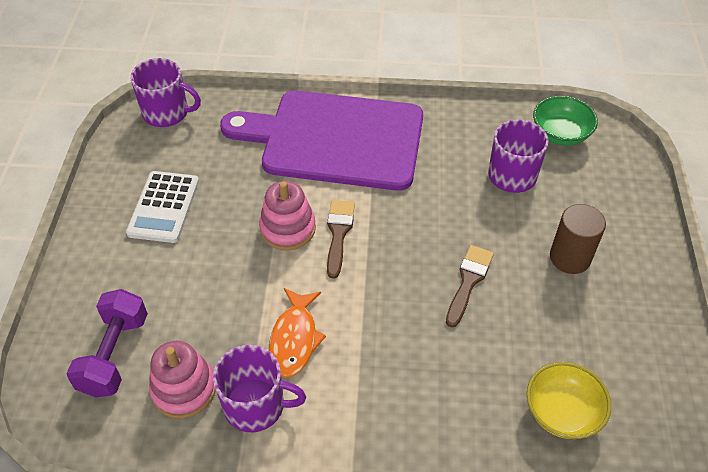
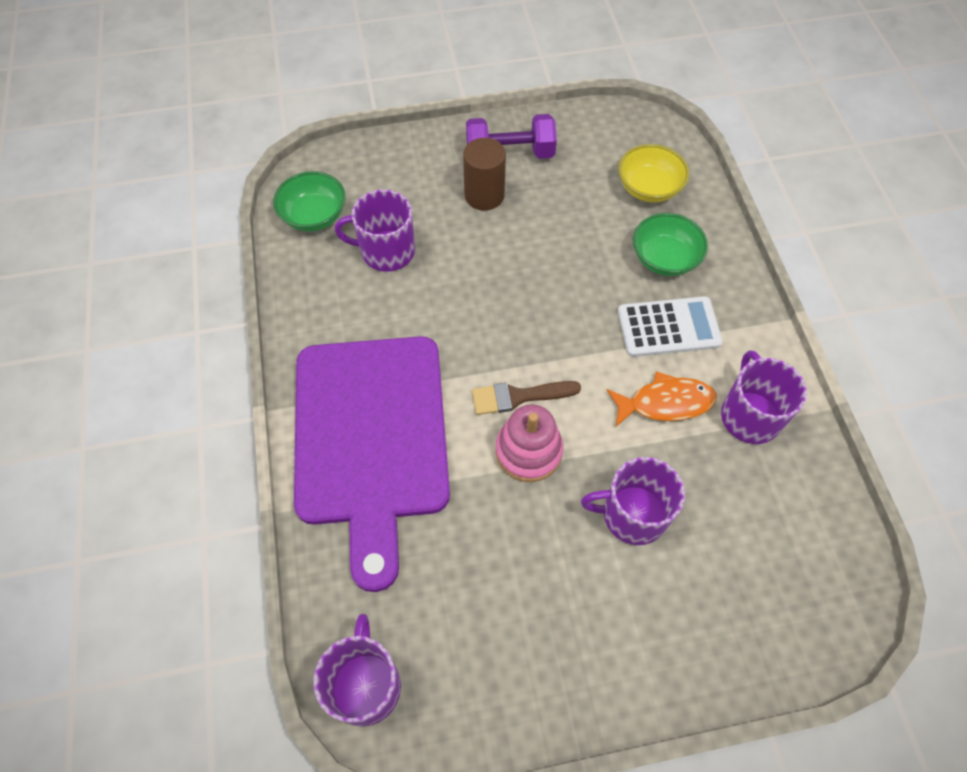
camera: 105 degrees left, 10 degrees up
purple dumbbell [66,289,148,397] -> purple dumbbell moved to [466,114,557,159]
white calculator [126,171,199,243] -> white calculator moved to [618,296,723,357]
pink stacking toy [149,341,216,418] -> none
brown brush [446,245,494,327] -> none
none -> purple mug [581,457,685,545]
none -> green bowl [633,213,708,276]

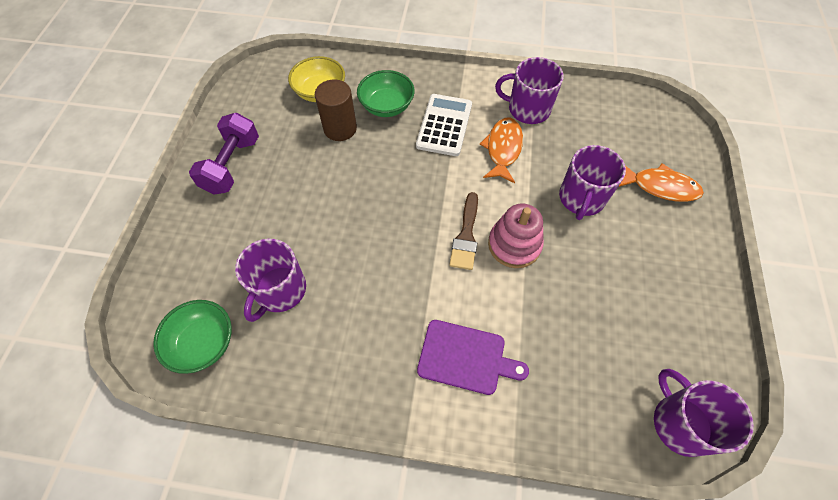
camera: 70 degrees left, 0 degrees up
purple cutting board [294,336,450,592] -> purple cutting board [417,320,529,395], size x0.46
purple mug [314,614,401,727] -> purple mug turned 45 degrees clockwise [654,369,754,457]
brown cylinder [463,138,506,210] -> brown cylinder moved to [315,79,357,141]
none -> orange fish [618,163,704,202]

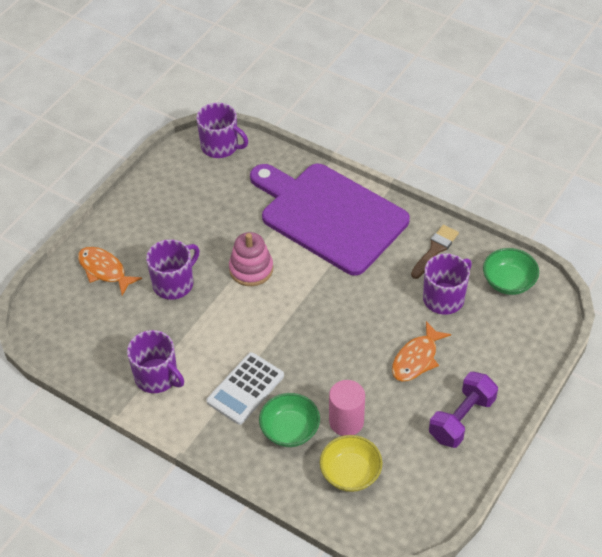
camera: 155 degrees left, 10 degrees down
brown cylinder [315,79,357,141] -> pink cylinder [329,380,365,436]
purple cutting board [417,320,529,395] -> purple cutting board [250,164,410,276], size x2.20
brown brush [449,192,478,270] -> brown brush moved to [411,225,459,279]
orange fish [480,117,523,183] -> orange fish moved to [392,321,451,382]
purple mug [654,369,754,457] -> purple mug turned 60 degrees counterclockwise [197,103,248,158]

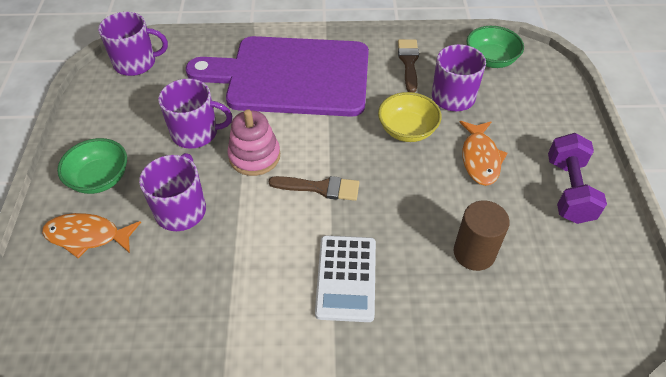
camera: 35 degrees left, 0 degrees up
purple mug [127,330,184,393] -> purple mug moved to [158,79,232,149]
green bowl [259,393,320,447] -> green bowl moved to [57,138,127,194]
yellow bowl [320,435,382,492] -> yellow bowl moved to [378,92,442,142]
pink cylinder [329,380,365,436] -> brown cylinder [454,200,510,271]
none -> brown brush [269,176,359,201]

